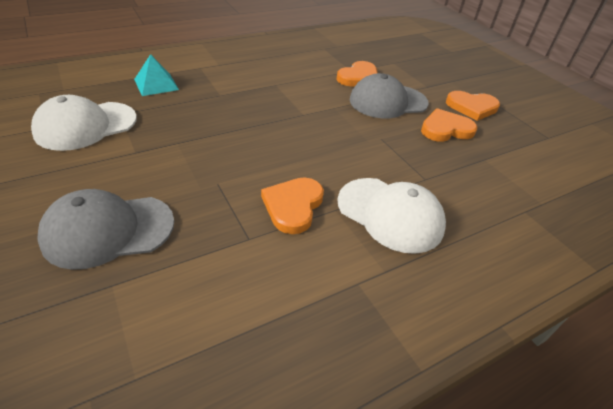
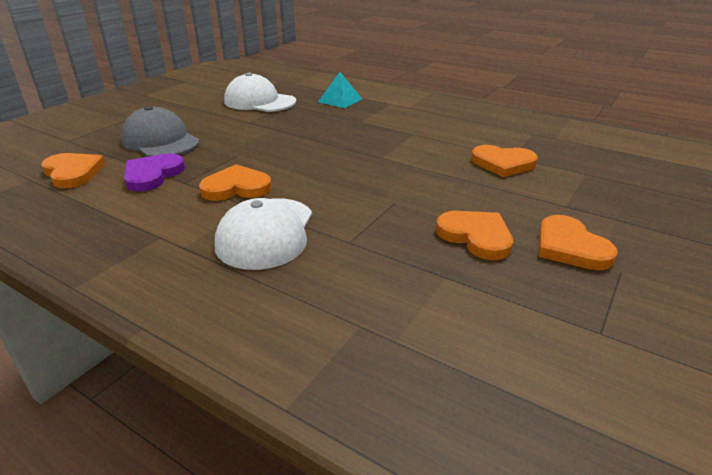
camera: 65 degrees right, 10 degrees down
grey cap [350,73,429,118] -> none
none -> orange heart [41,153,105,188]
none -> purple heart [124,153,185,192]

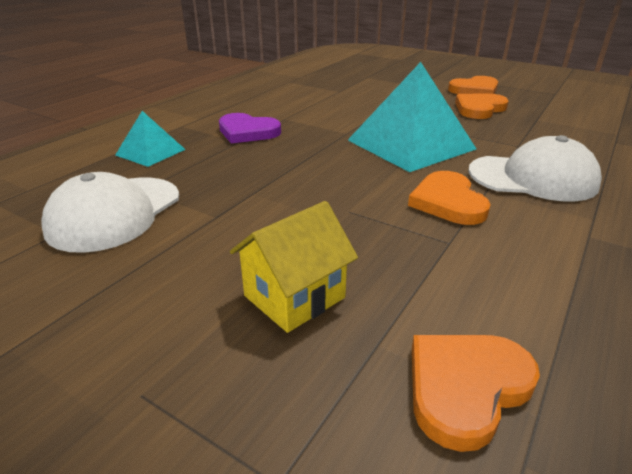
camera: 90 degrees left, 0 degrees up
grey cap [121,106,200,157] -> yellow house [230,201,358,333]
purple heart [124,153,185,192] -> purple heart moved to [219,113,281,143]
orange heart [471,145,538,177] -> none
none -> turquoise pyramid [348,62,476,172]

